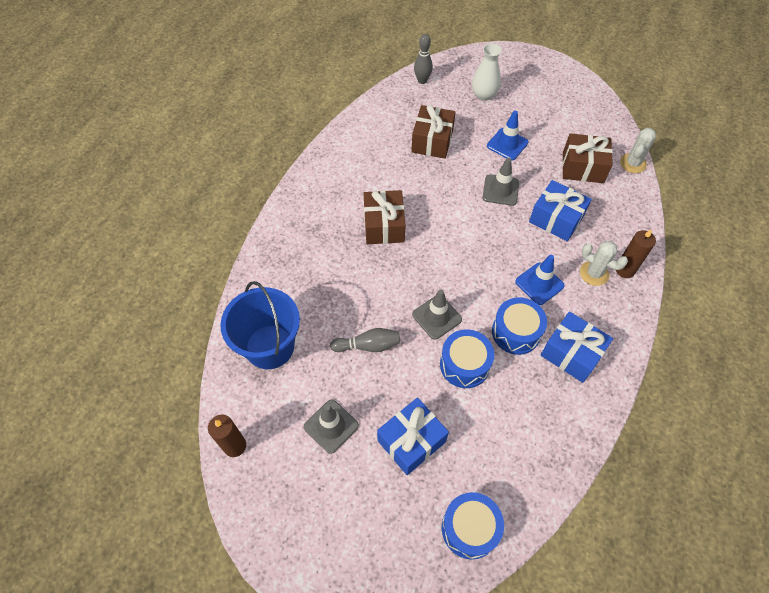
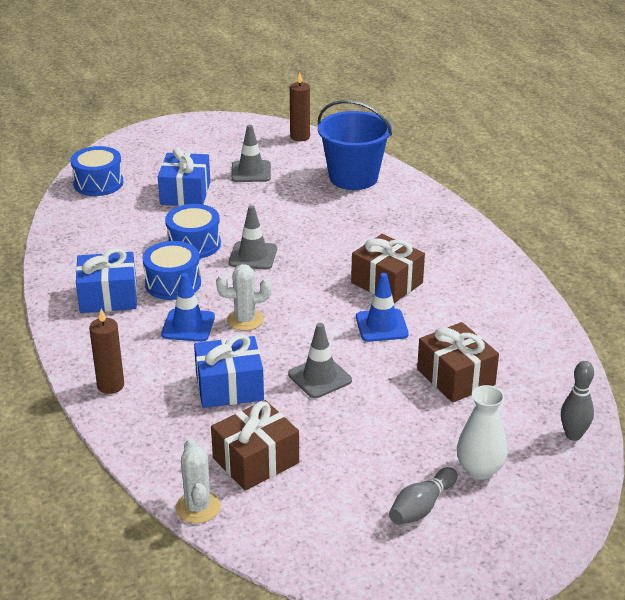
camera: 135 degrees right, 25 degrees down
grey bowling pin [330,328,400,352] -> grey bowling pin moved to [389,467,457,525]
blue traffic cone [487,111,528,160] -> blue traffic cone moved to [356,273,409,342]
white cactus [580,241,628,286] -> white cactus moved to [216,264,271,331]

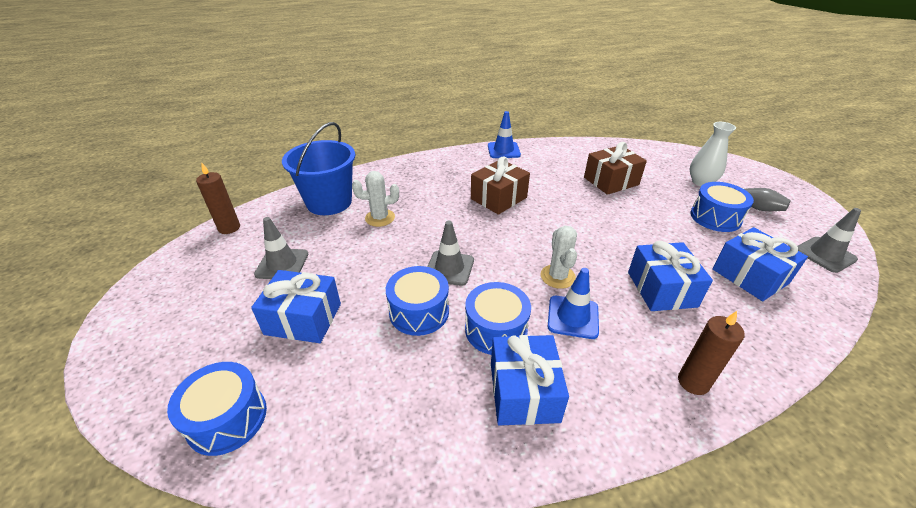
camera: 85 degrees left, 5 degrees up
white cactus [176,438,221,523] -> white cactus moved to [352,171,399,227]
brown gift [211,400,299,490] -> blue gift [712,227,808,301]
grey traffic cone [288,323,352,398] -> grey traffic cone moved to [797,208,861,273]
blue traffic cone [356,273,409,342] -> blue traffic cone moved to [488,111,521,158]
grey bowling pin [561,361,594,441] -> none
none -> blue drum [690,182,754,232]

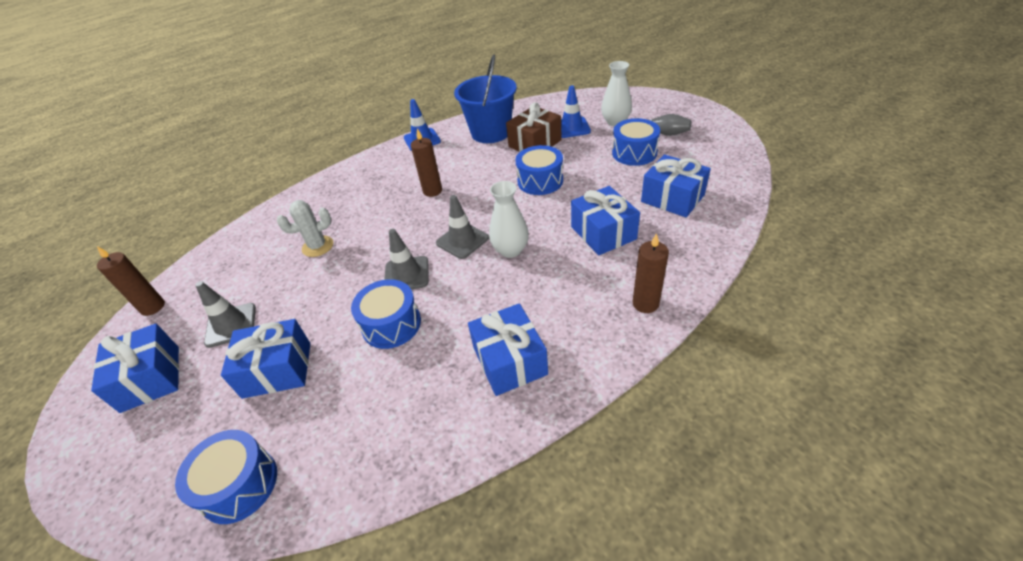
camera: 15 degrees left, 5 degrees up
blue bucket [282,122,355,215] -> blue bucket moved to [454,54,517,143]
blue drum [465,282,531,355] -> blue drum moved to [515,145,563,195]
brown gift [471,156,530,215] -> brown candle [411,129,442,197]
white cactus [540,226,577,289] -> white vase [489,181,529,258]
blue traffic cone [548,268,599,339] -> blue traffic cone moved to [561,85,591,138]
grey traffic cone [797,208,861,273] -> grey traffic cone moved to [436,195,489,259]
none -> blue gift [91,324,179,413]

